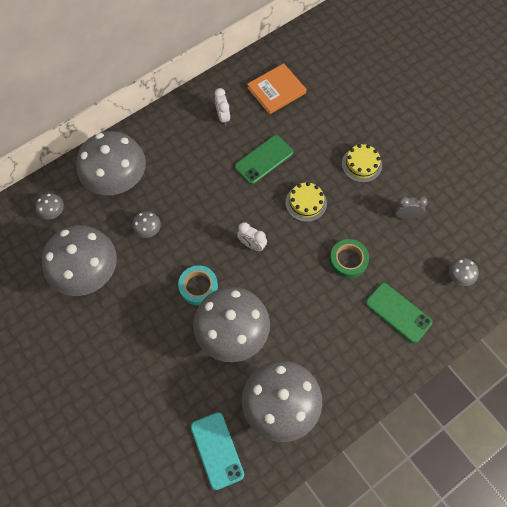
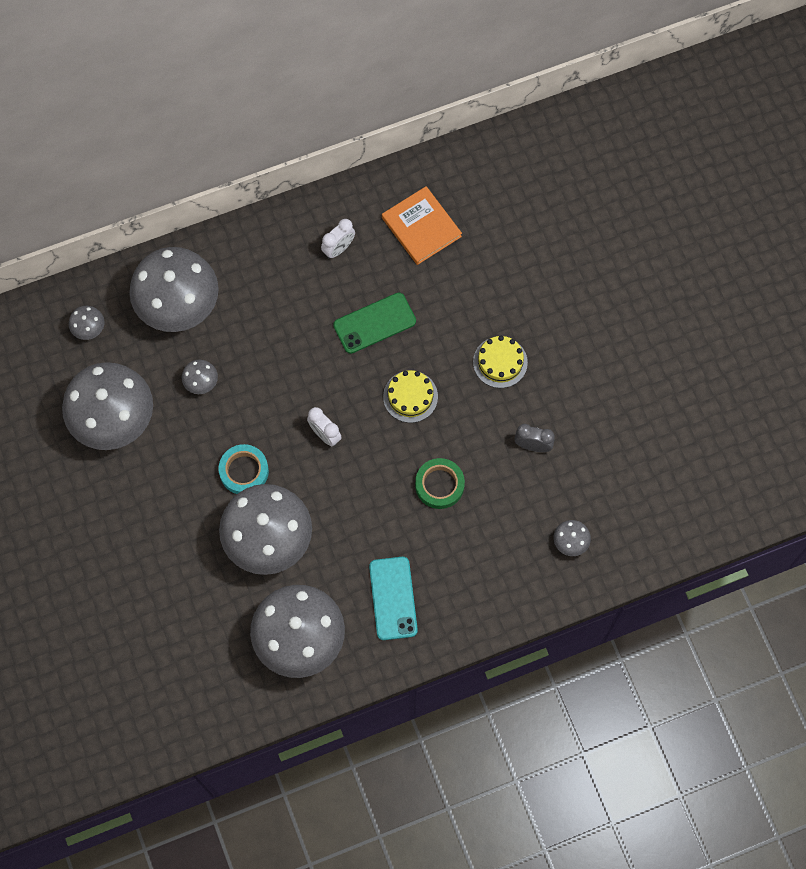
camera: 15 degrees right, 5 degrees up
turquoise phone [191,412,244,490] -> turquoise phone moved to [369,557,418,640]
white clock [215,88,230,125] -> white clock turned 135 degrees counterclockwise [321,219,355,259]
orange book [247,63,307,114] -> orange book turned 75 degrees clockwise [382,186,462,265]
green phone [365,283,433,343] -> none

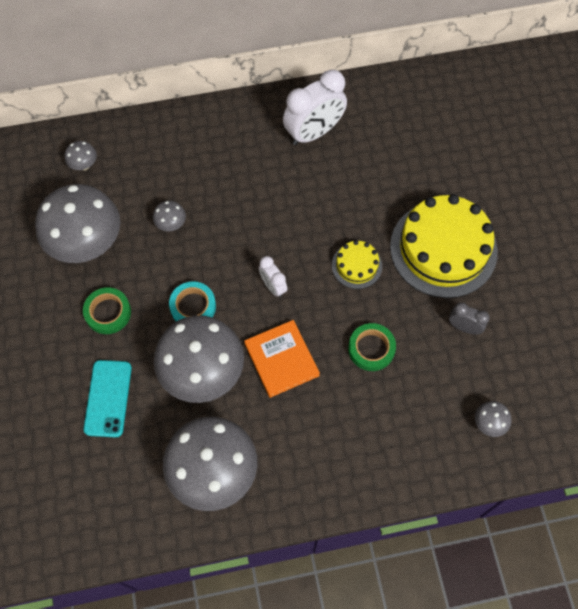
camera: 10 degrees right, 5 degrees down
grey mushroom [129,247,219,332] -> none
white clock [321,219,355,259] -> white clock [283,69,347,145], size x1.94
green phone [333,293,416,354] -> none
turquoise phone [369,557,418,640] -> turquoise phone moved to [84,360,132,437]
orange book [382,186,462,265] -> orange book moved to [244,320,320,398]
yellow cake [473,336,528,388] -> yellow cake [390,194,498,298], size x2.13
none -> green tape [83,287,131,334]

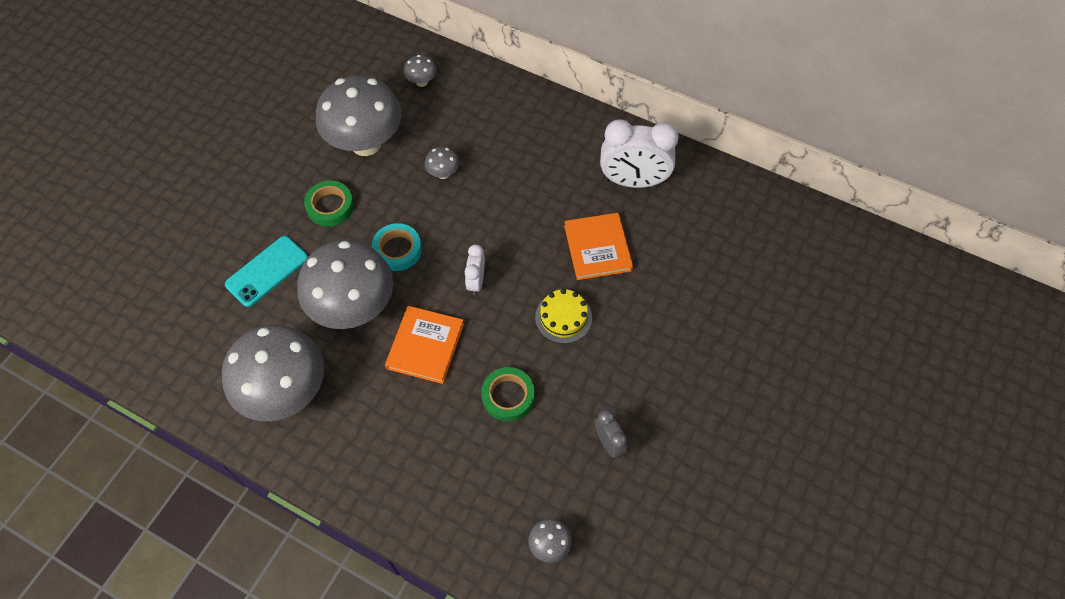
camera: 40 degrees right, 5 degrees down
yellow cake [390,194,498,298] -> none
none -> orange book [564,213,633,280]

